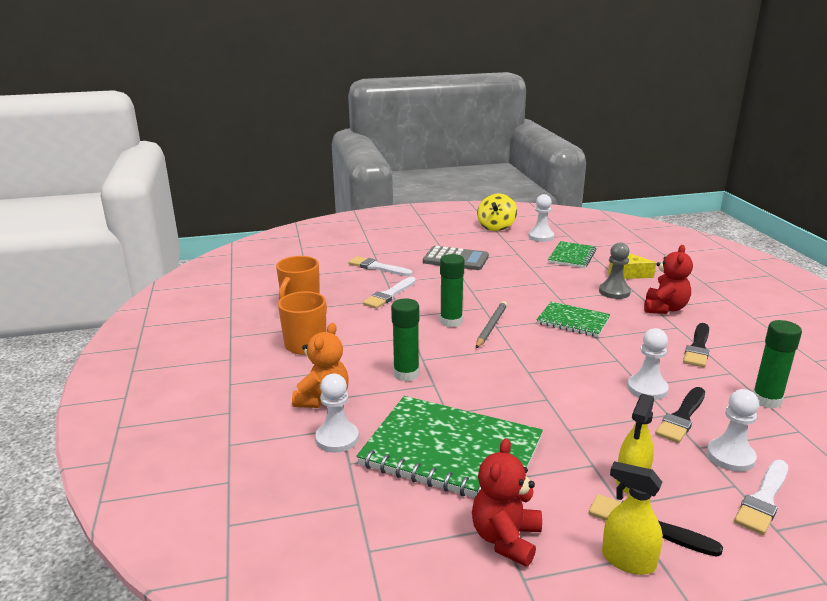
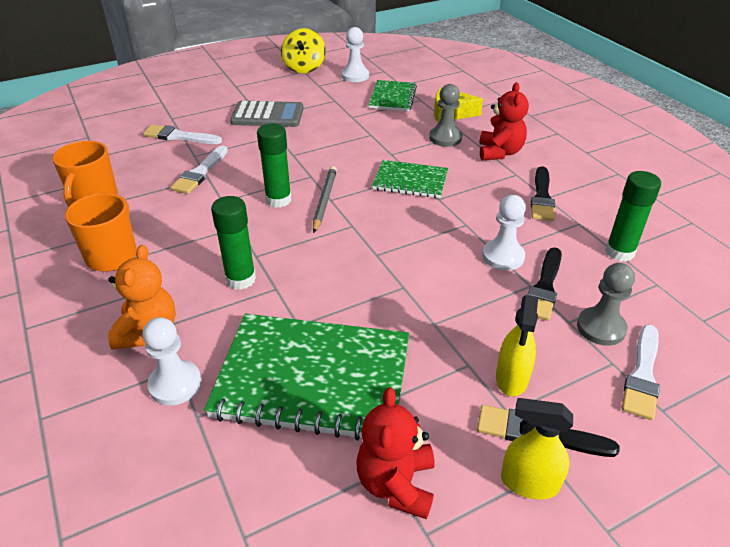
camera: 15 degrees left, 15 degrees up
white pawn [707,389,759,472] -> grey pawn [577,263,635,346]

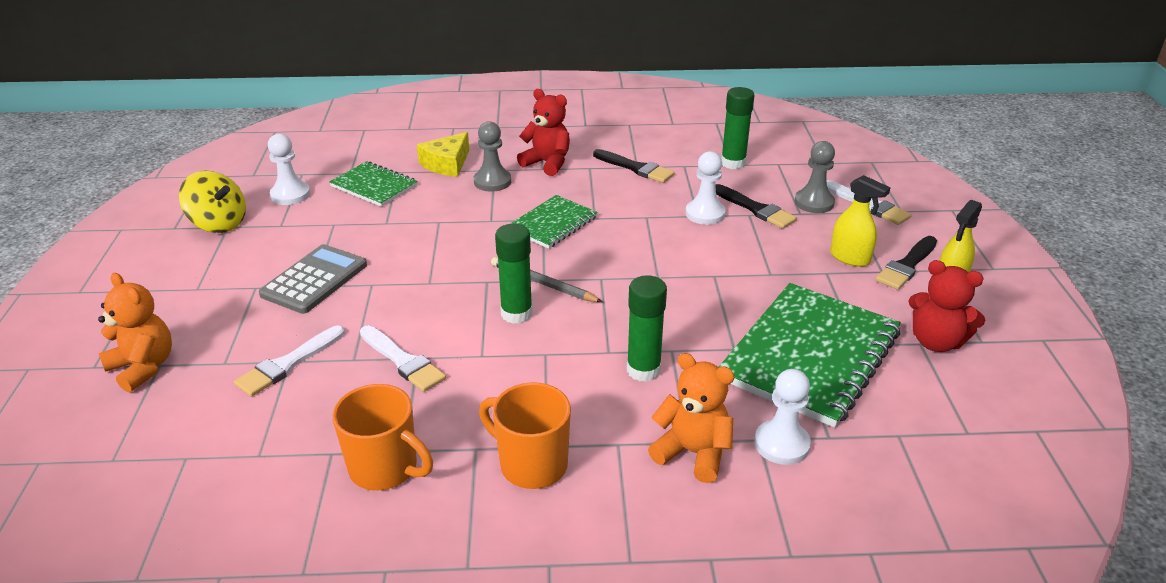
camera: 65 degrees left, 5 degrees down
none -> orange teddy bear [98,273,172,392]

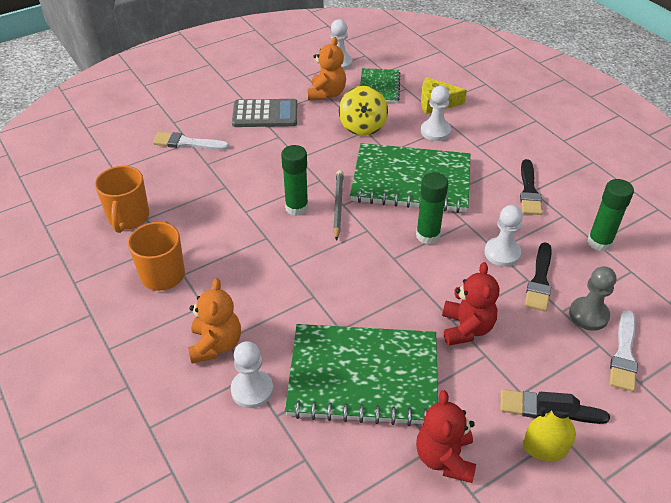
camera: 60 degrees right, 10 degrees up
orange teddy bear [98,273,172,392] -> orange teddy bear moved to [308,37,346,100]
yellow spinning top [179,170,246,233] -> yellow spinning top moved to [339,86,388,136]
white brush [360,325,446,392] -> none
grey pawn [474,121,511,192] -> white pawn [421,86,451,141]
green notebook [510,195,598,249] -> green notebook [350,143,470,213], size x1.85
red teddy bear [517,89,570,176] -> red teddy bear moved to [442,262,499,346]
green glue stick [627,275,667,382] -> green glue stick moved to [416,172,448,244]
yellow spray bottle [830,175,891,267] -> none

